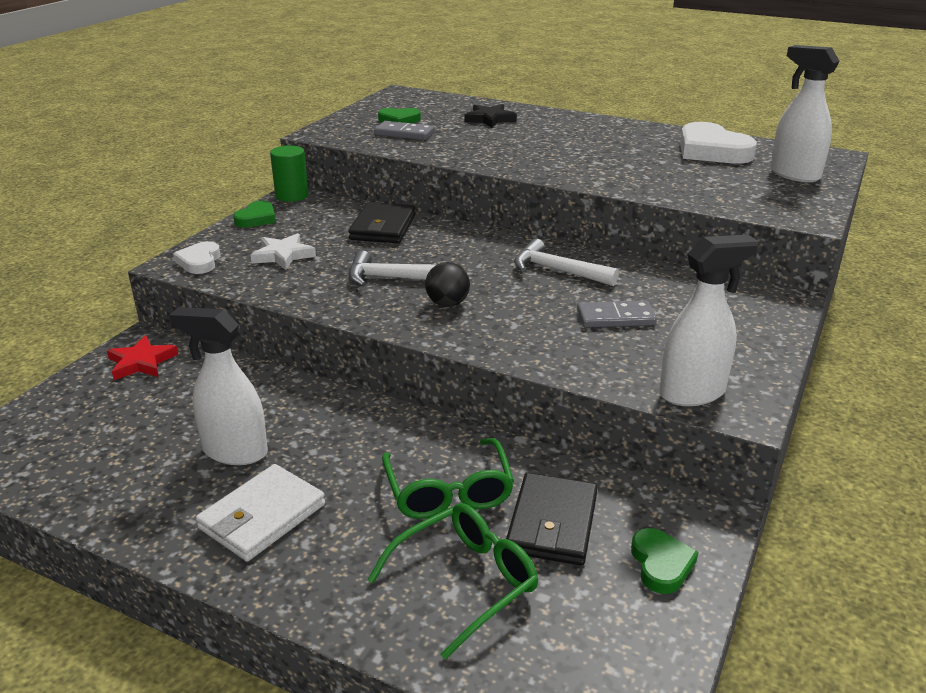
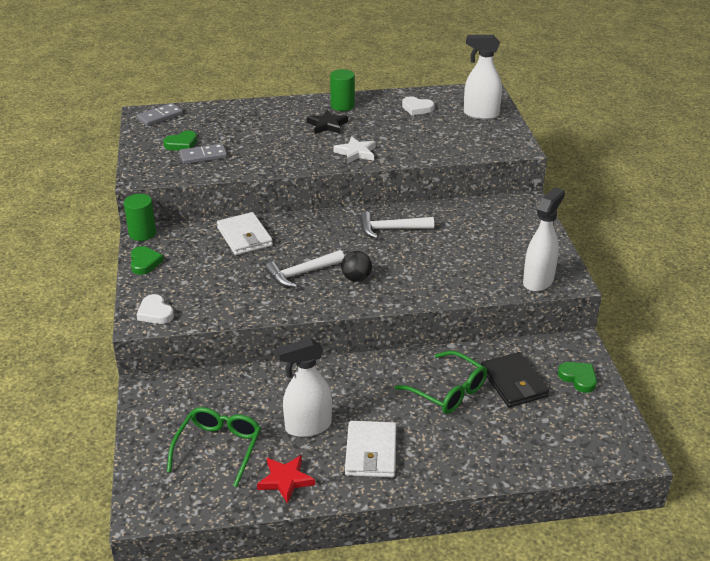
camera: 35 degrees left, 5 degrees up
red star [107,335,178,380] -> red star moved to [257,455,315,504]
white star [250,233,316,270] -> white star moved to [333,136,376,164]
black wallet [348,202,416,243] -> white wallet [217,212,273,255]
green glasses [368,503,538,660] -> green glasses moved to [167,407,261,487]
black star [464,104,517,128] -> black star moved to [307,110,348,134]
grey domino [577,301,657,328] -> grey domino moved to [137,103,183,126]
white heart [680,122,757,164] -> white heart [402,96,434,115], size x0.56
none -> green cylinder [330,69,355,111]

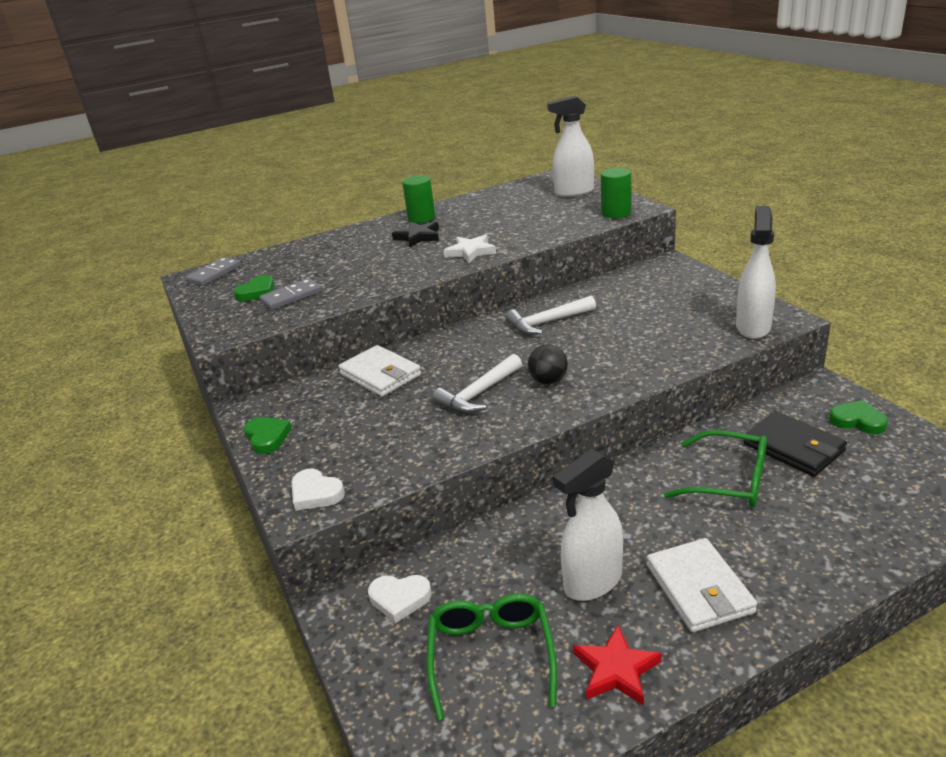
camera: 15 degrees left, 5 degrees down
green cylinder [124,194,156,241] -> green cylinder moved to [601,168,631,218]
white heart [402,96,434,115] -> white heart moved to [368,575,432,623]

